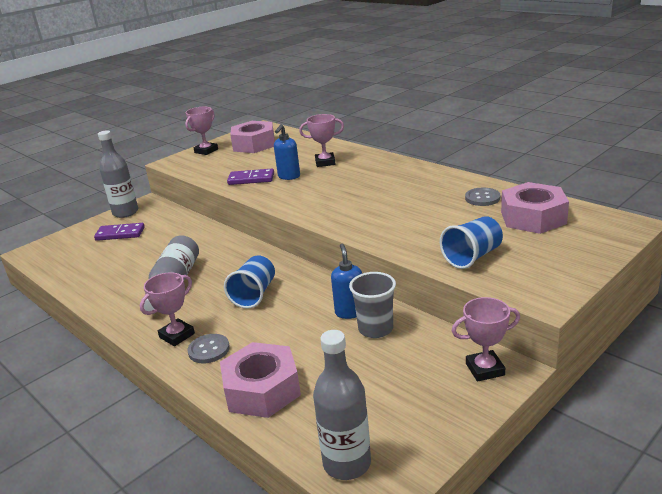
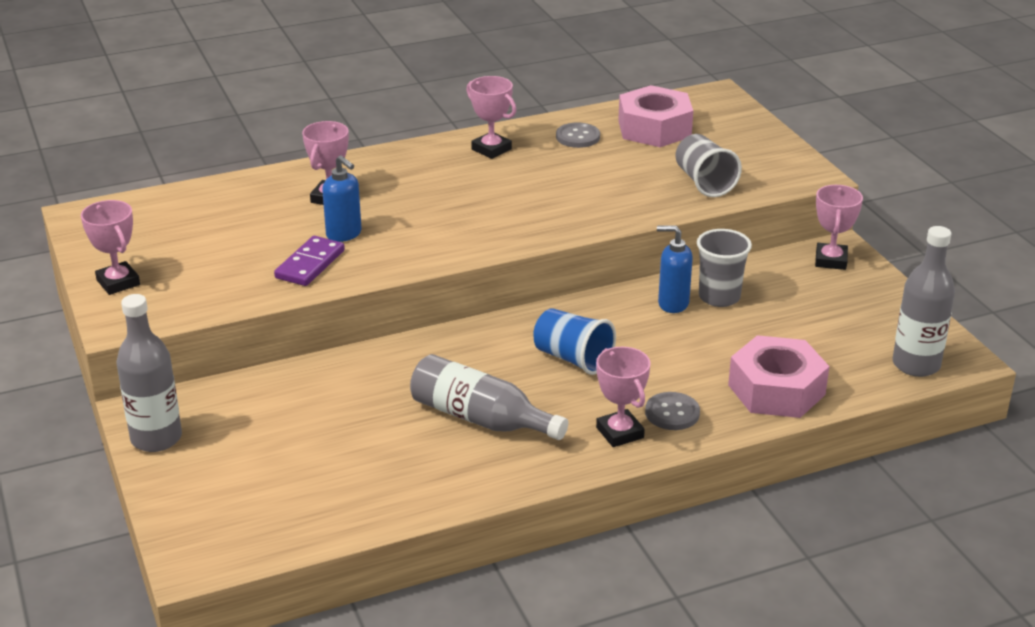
camera: 70 degrees left, 5 degrees up
purple domino [94,223,145,241] -> none
pink nut [230,121,275,153] -> none
blue cup [440,216,503,269] -> grey cup [676,134,742,197]
none -> pink trophy [466,76,517,159]

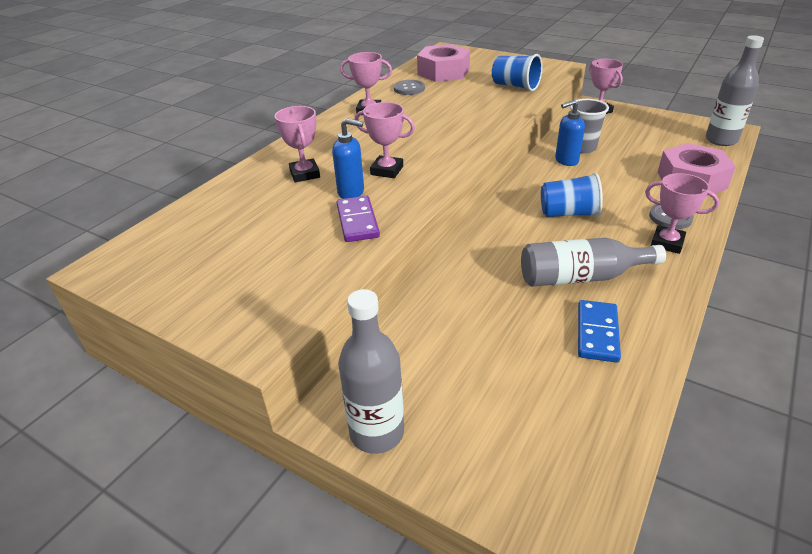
camera: 35 degrees left, 5 degrees up
pink trophy [81,200,140,295] -> pink trophy moved to [355,102,415,178]
grey cup [676,134,742,197] -> blue cup [492,54,543,91]
none -> blue domino [578,300,621,363]

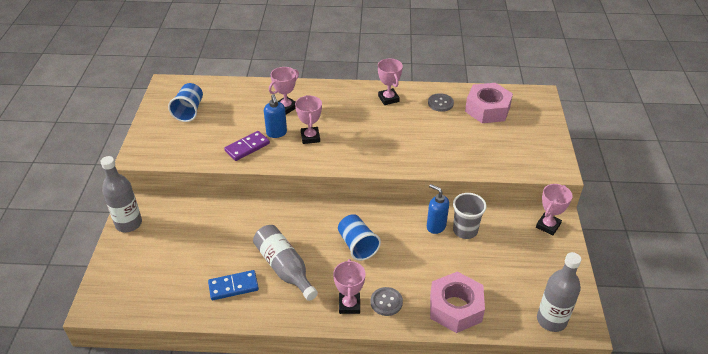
camera: 60 degrees right, 5 degrees up
blue cup [492,54,543,91] -> blue cup moved to [168,83,203,122]

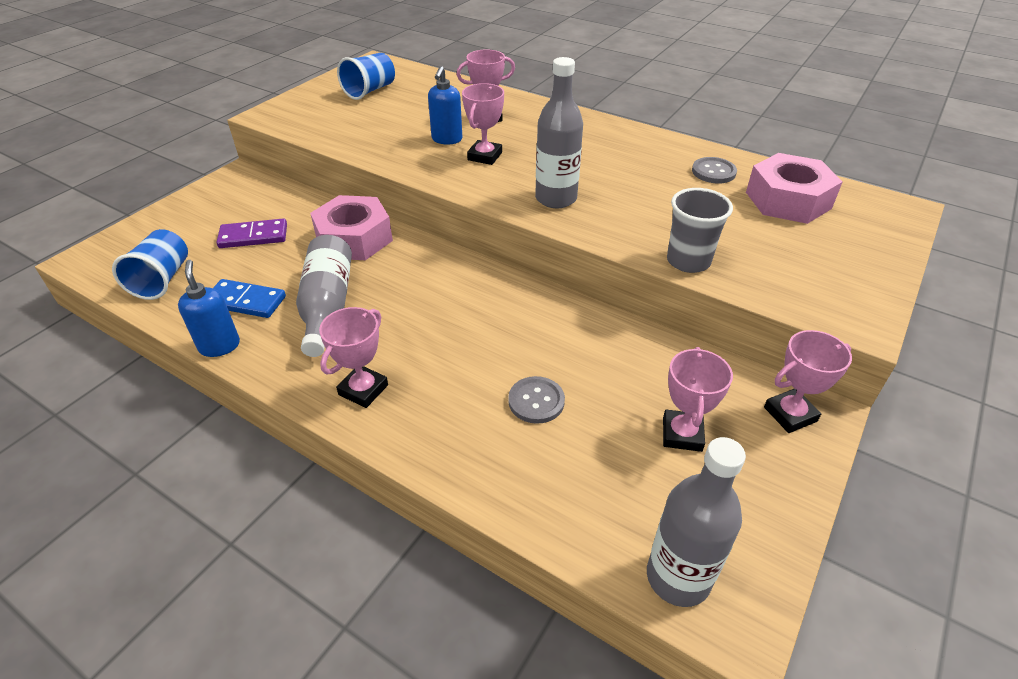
camera: 30 degrees right, 0 degrees up
grey bottle [101,156,142,232] -> grey bottle moved to [535,57,583,208]
purple domino [224,131,270,161] -> purple domino moved to [216,219,287,248]
blue cup [338,214,381,261] -> blue cup moved to [112,229,188,300]
grey button [371,287,403,316] -> grey button moved to [508,376,565,424]
pink trophy [378,59,403,105] -> pink trophy moved to [663,347,733,452]
blue soap dispenser [427,184,449,234] -> blue soap dispenser moved to [178,260,240,357]
pink nut [430,272,485,333] -> pink nut moved to [310,195,393,260]
grey cup [453,193,487,239] -> grey cup moved to [667,188,733,273]

